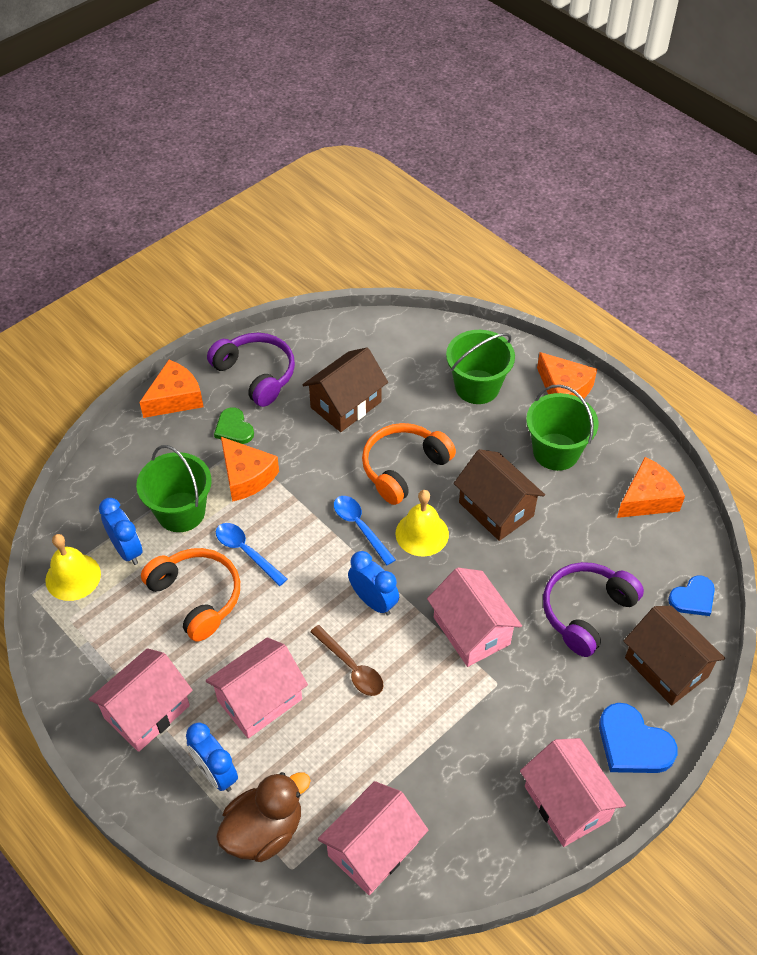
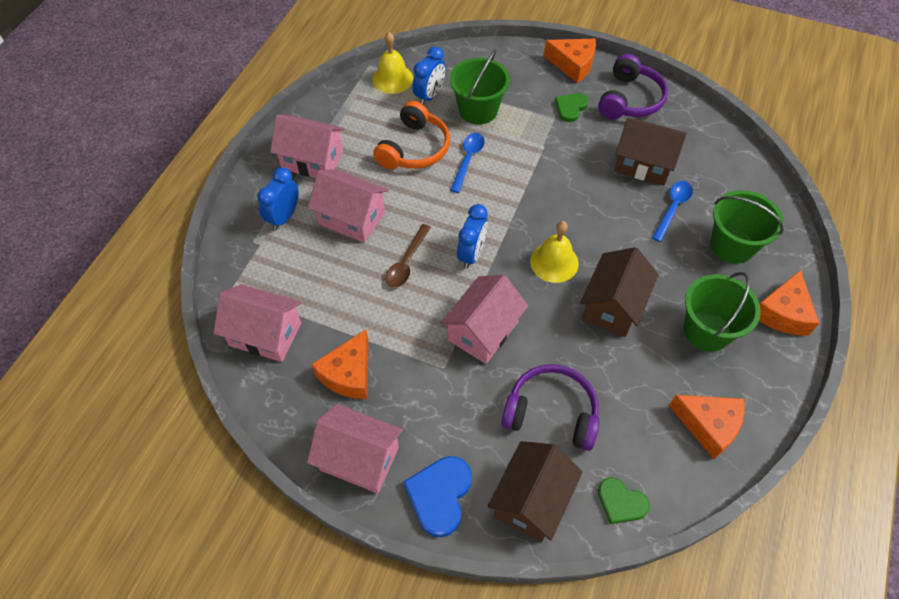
camera: 65 degrees right, 5 degrees up
brown duck [216,772,310,862] -> none
orange cheese [221,437,279,502] -> orange cheese moved to [311,329,369,399]
blue spoon [334,496,396,565] -> blue spoon moved to [652,181,693,242]
orange headphones [362,423,456,505] -> none
pink house [520,738,626,847] -> pink house turned 75 degrees clockwise [307,404,403,493]
blue heart [668,575,715,616] -> green heart [598,477,650,524]

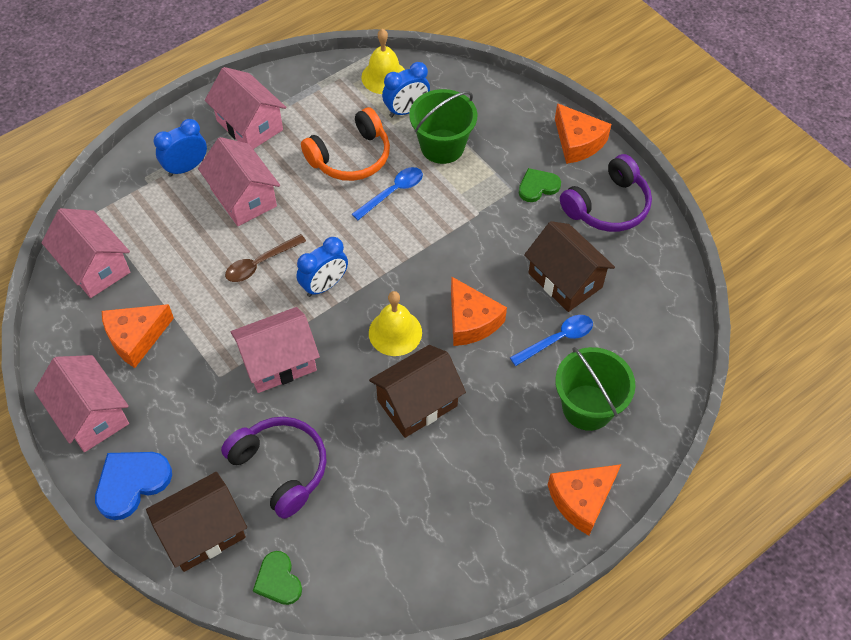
camera: 30 degrees right, 0 degrees up
orange cheese [669,395,745,459] -> orange cheese moved to [451,277,507,346]
green bucket [684,272,761,352] -> none

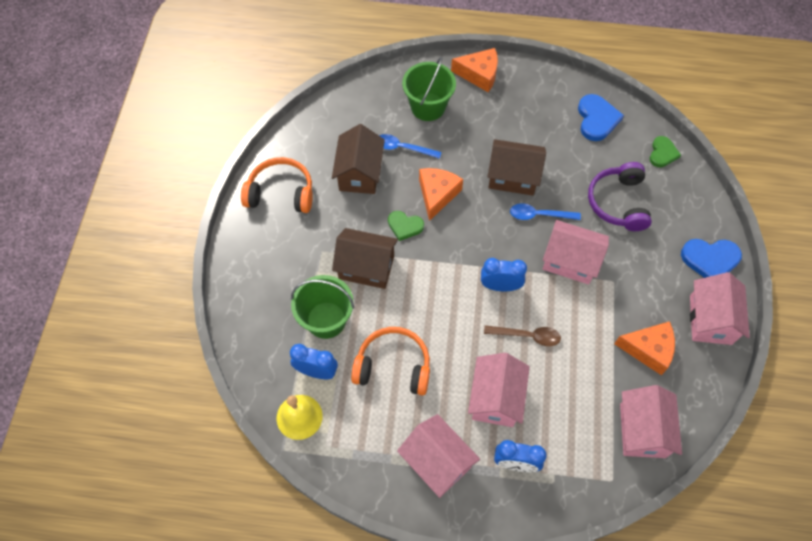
camera: 135 degrees left, 5 degrees up
brown house [146,472,247,572] -> brown house moved to [332,228,398,289]
pink house [205,67,286,149] -> pink house turned 45 degrees counterclockwise [397,414,480,498]
blue spoon [352,167,423,220] -> blue spoon moved to [510,203,581,220]
yellow bell [369,291,422,356] -> none
green heart [519,168,561,202] -> green heart moved to [388,211,424,241]
orange cheese [555,103,611,164] -> none
purple headphones [560,154,652,232] -> orange headphones [241,157,313,213]
none -> blue heart [578,94,624,141]

